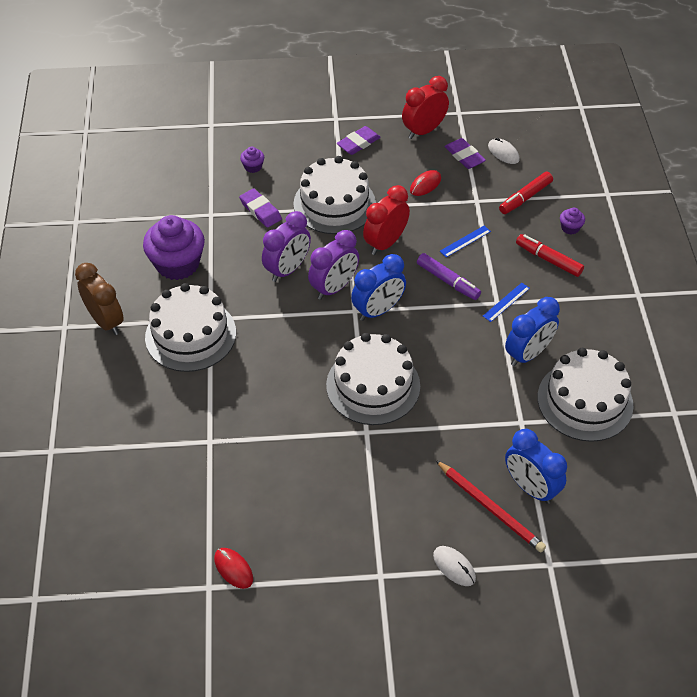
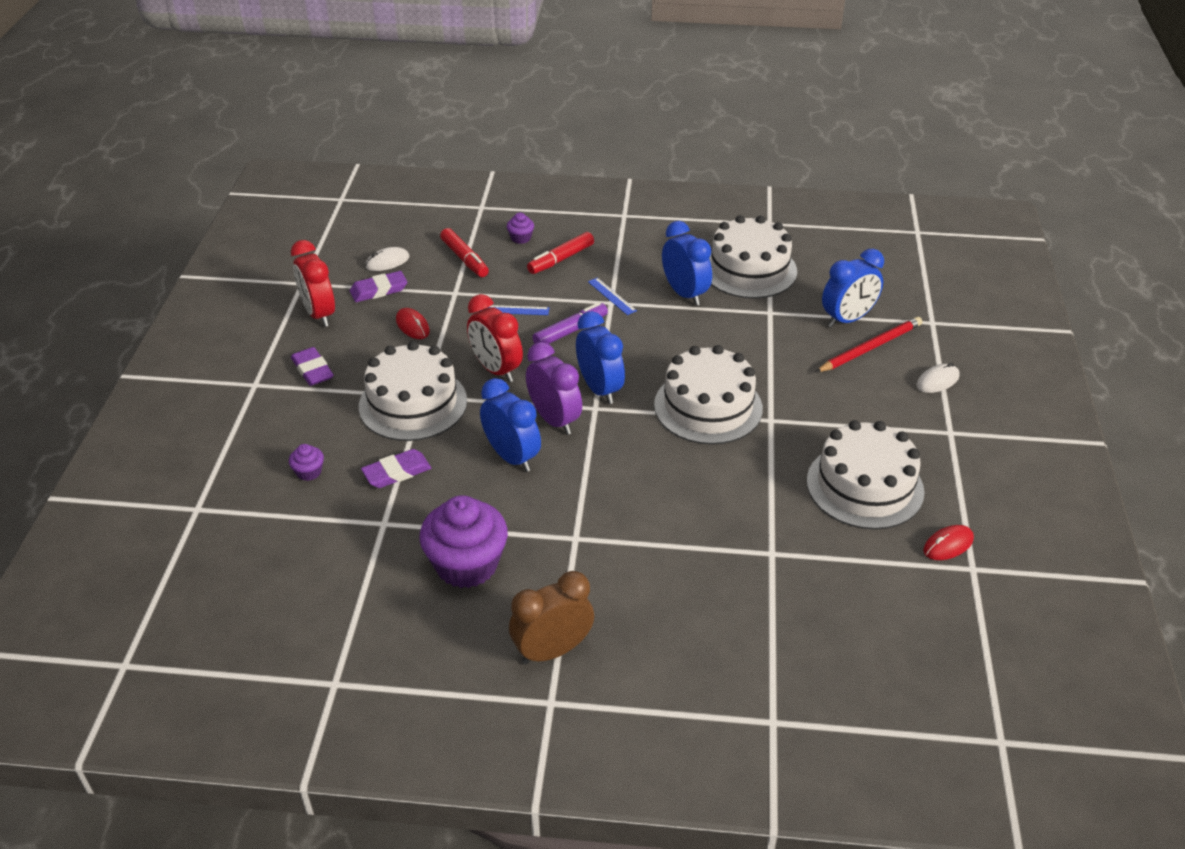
camera: 80 degrees left, 10 degrees down
white cake [145,283,236,372] -> white cake moved to [807,420,924,529]
purple clock [262,211,311,282] -> blue clock [480,378,541,472]
blue ruler [440,226,491,257] -> blue ruler turned 60 degrees counterclockwise [489,305,549,315]

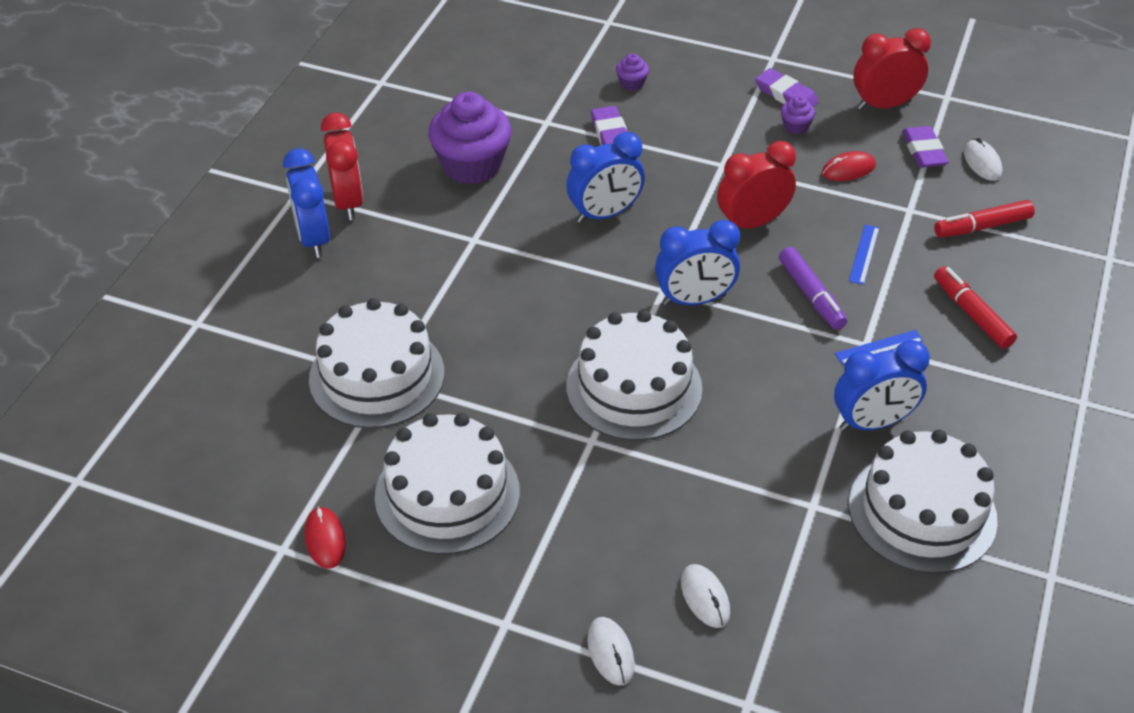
camera: 105 degrees right, 5 degrees up
purple eraser [291,347,334,386] -> purple eraser turned 60 degrees clockwise [755,68,819,107]
white cake [359,341,467,441] -> white cake moved to [309,298,444,428]
purple cupcake [507,213,534,244] -> purple cupcake moved to [781,96,815,134]
brown clock [509,571,594,664] -> red clock [321,113,363,220]
purple clock [526,342,582,435] -> none
red pencil [816,317,922,372] -> white mouse [681,564,730,628]
blue clock [822,249,884,328] -> blue clock moved to [283,148,330,258]

